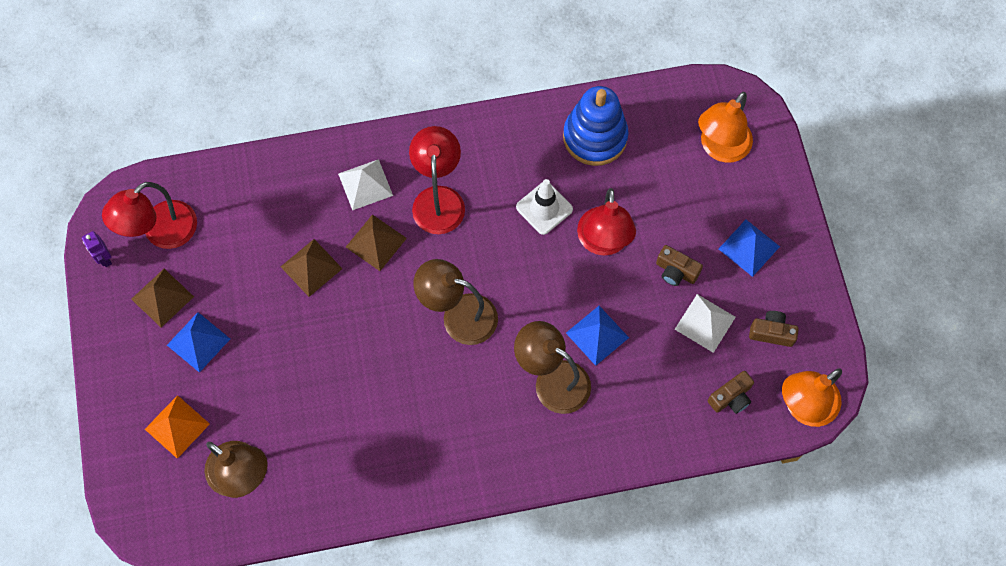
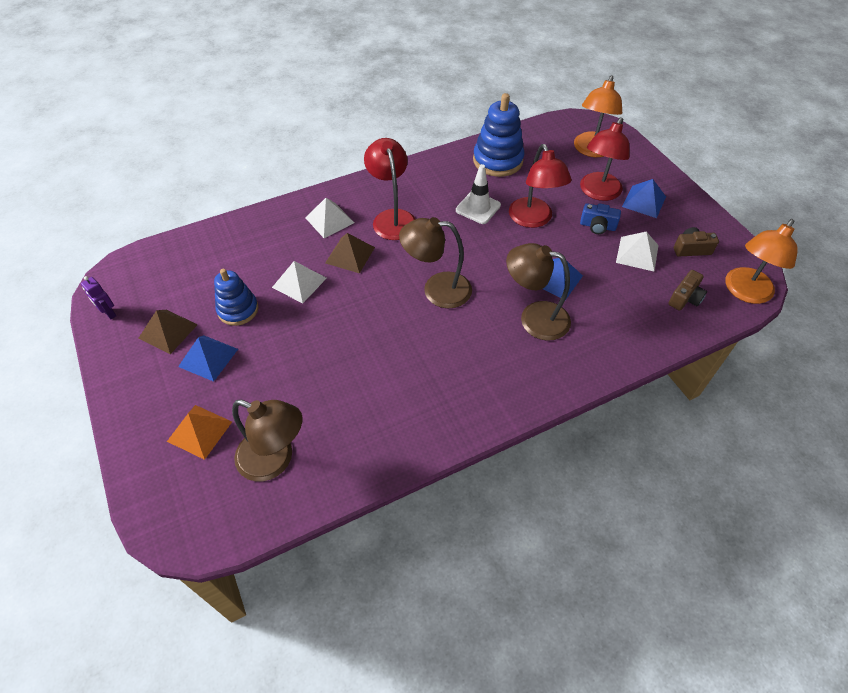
camera: 15 degrees left, 15 degrees down
red lamp [102,182,197,249] -> red lamp moved to [580,118,629,201]
brown pyramid [281,239,343,297] -> white pyramid [272,261,327,304]
brown camera [656,245,703,286] -> blue camera [580,203,621,234]
none -> blue stacking toy [214,269,258,326]

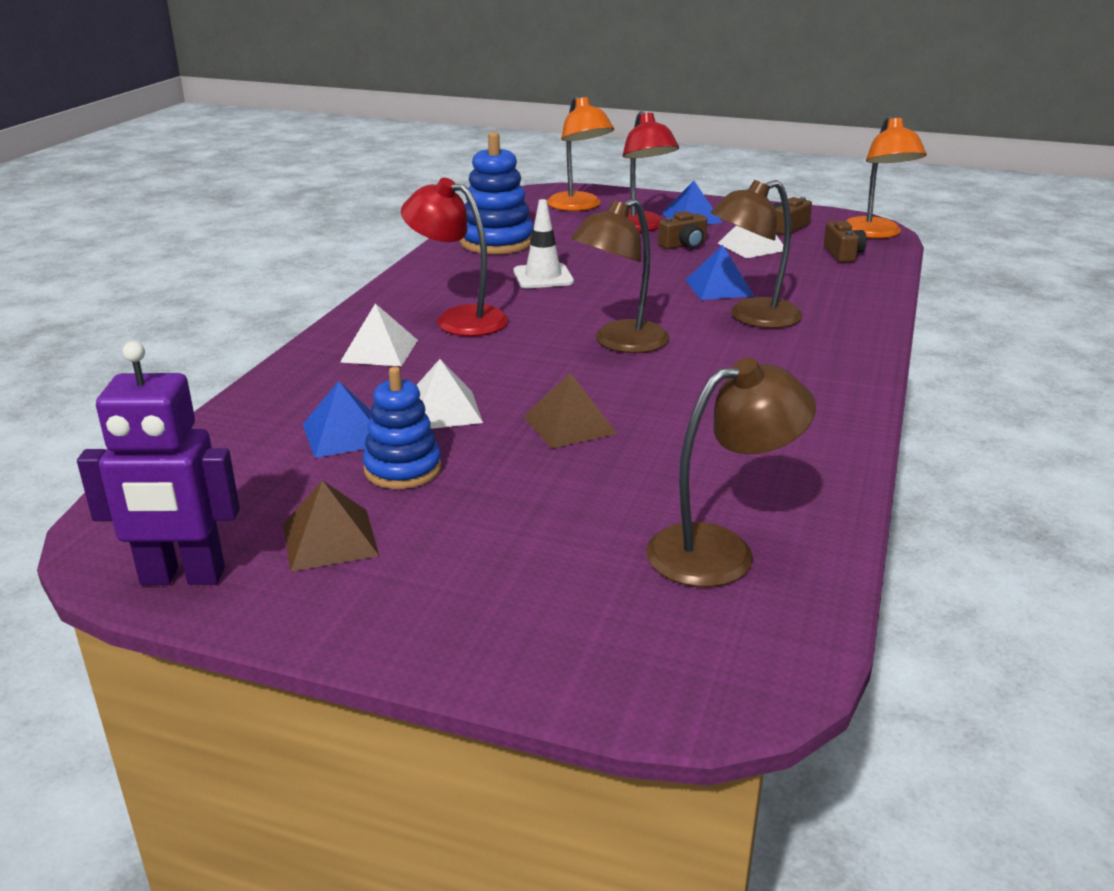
camera: 45 degrees left, 25 degrees down
purple robot [81,276,116,319] -> purple robot [77,341,240,585], size x2.10
orange pyramid [167,405,232,460] -> none
blue pyramid [178,335,238,382] -> blue pyramid moved to [303,381,372,458]
brown pyramid [325,233,375,273] -> brown pyramid moved to [523,373,617,449]
red lamp [509,144,572,228] -> none
blue camera [580,203,621,234] -> brown camera [658,211,707,249]

